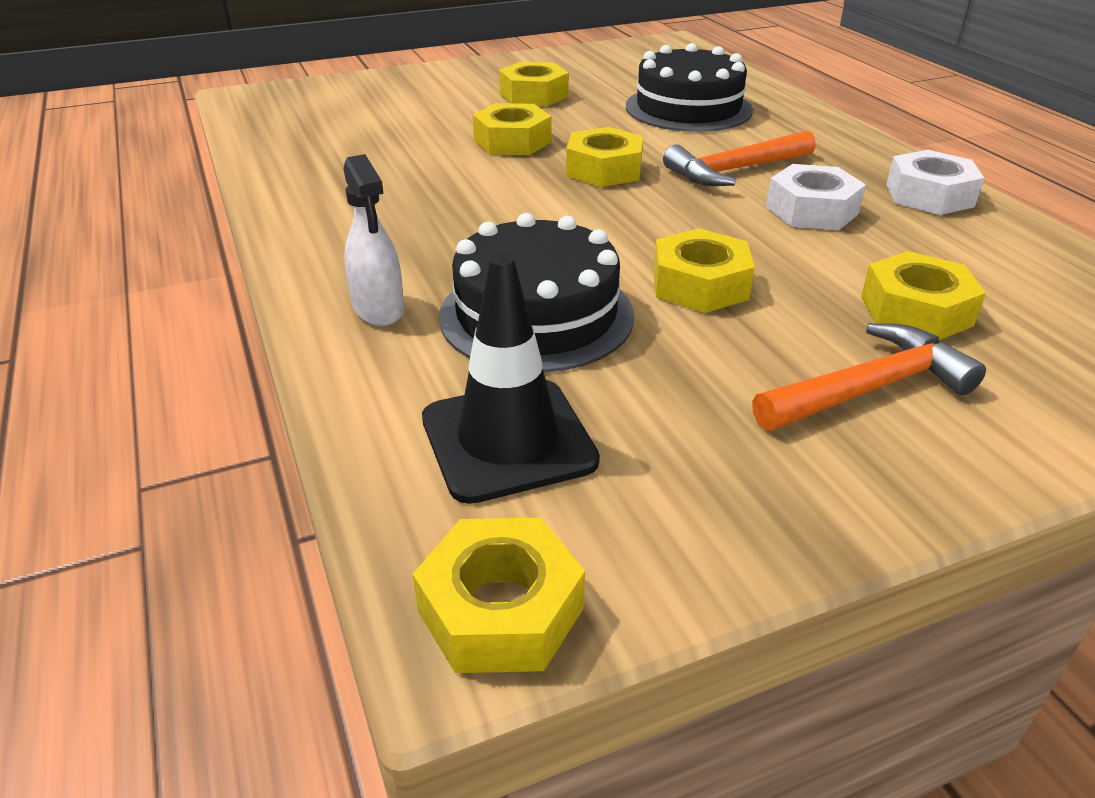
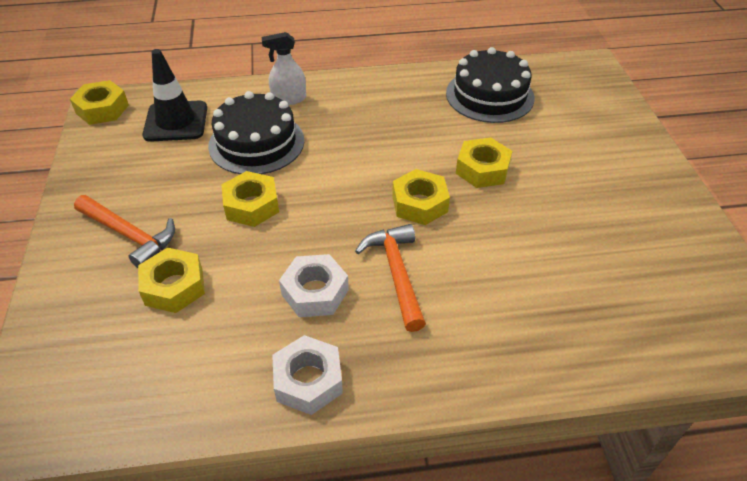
camera: 105 degrees right, 10 degrees up
yellow nut [499,61,569,107] -> none
black cake [626,43,753,132] -> black cake moved to [446,47,535,123]
orange hammer [752,323,986,431] -> orange hammer turned 45 degrees counterclockwise [74,195,175,268]

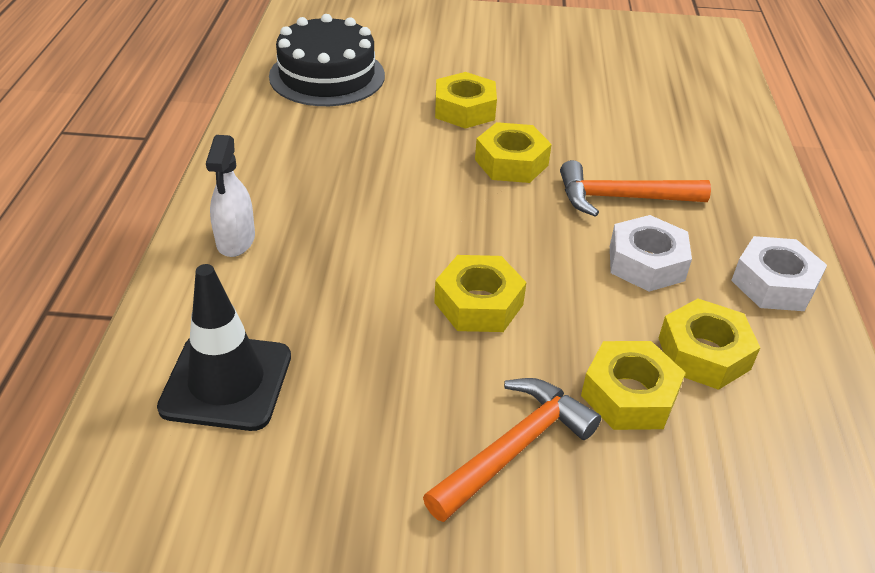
camera: 80 degrees left, 5 degrees down
yellow nut [70,80,129,125] -> yellow nut moved to [658,299,760,390]
black cake [208,91,304,174] -> none

